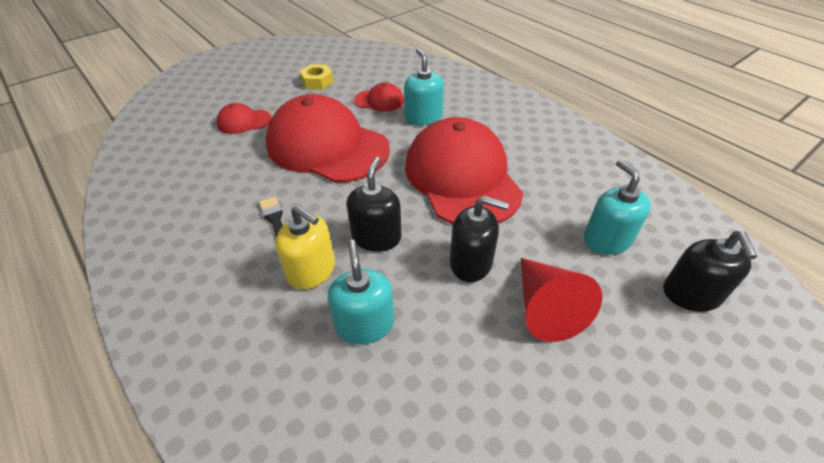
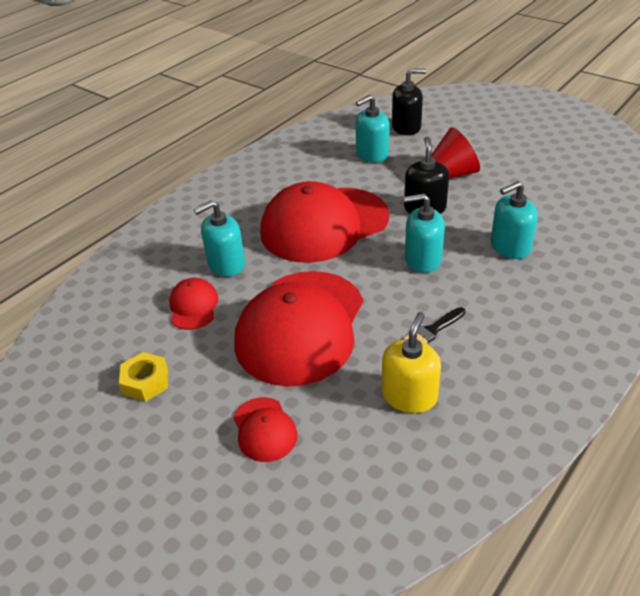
camera: 100 degrees left, 5 degrees down
yellow soap dispenser [275,205,335,290] -> yellow soap dispenser moved to [382,312,441,413]
black soap dispenser [347,157,402,252] -> turquoise soap dispenser [404,193,445,273]

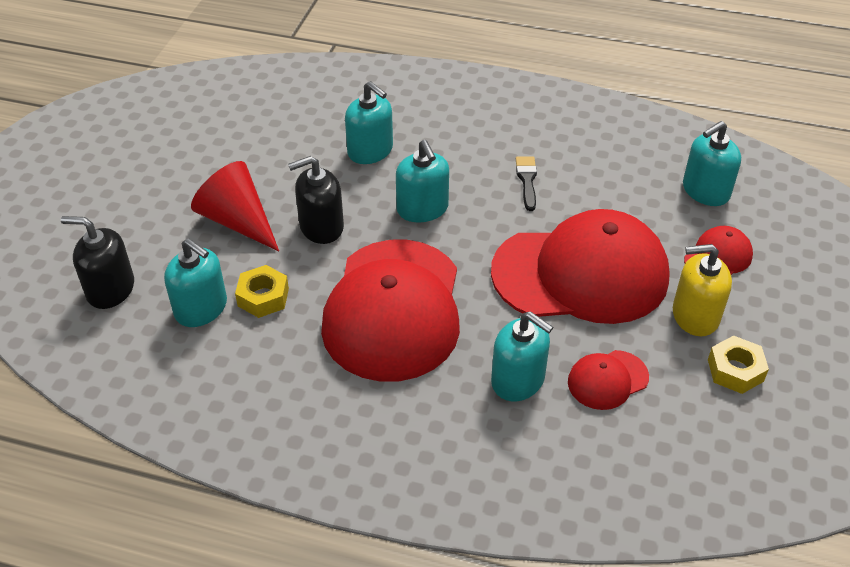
camera: 115 degrees left, 5 degrees up
red cap [260,181,390,263] -> red cap turned 60 degrees clockwise [321,240,460,382]
yellow soap dispenser [382,312,441,413] -> yellow soap dispenser moved to [673,244,732,336]
black soap dispenser [392,68,426,135] -> black soap dispenser turned 45 degrees counterclockwise [61,216,134,309]
black brush [403,307,465,344] -> black brush turned 120 degrees counterclockwise [516,156,537,211]
none -> yellow nut [235,265,289,318]
none -> turquoise soap dispenser [683,121,741,206]

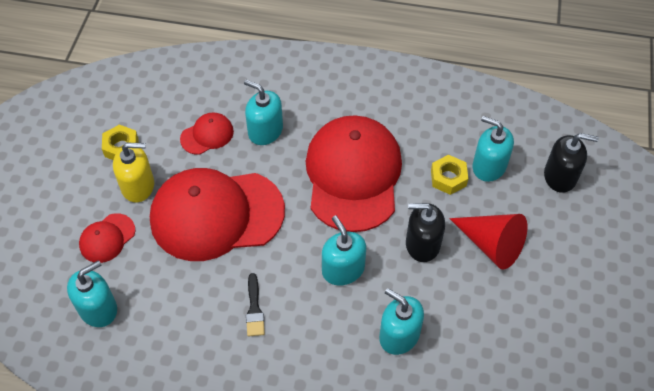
camera: 175 degrees right, 10 degrees up
black soap dispenser [288,156,344,244] -> black soap dispenser turned 150 degrees counterclockwise [406,203,445,262]

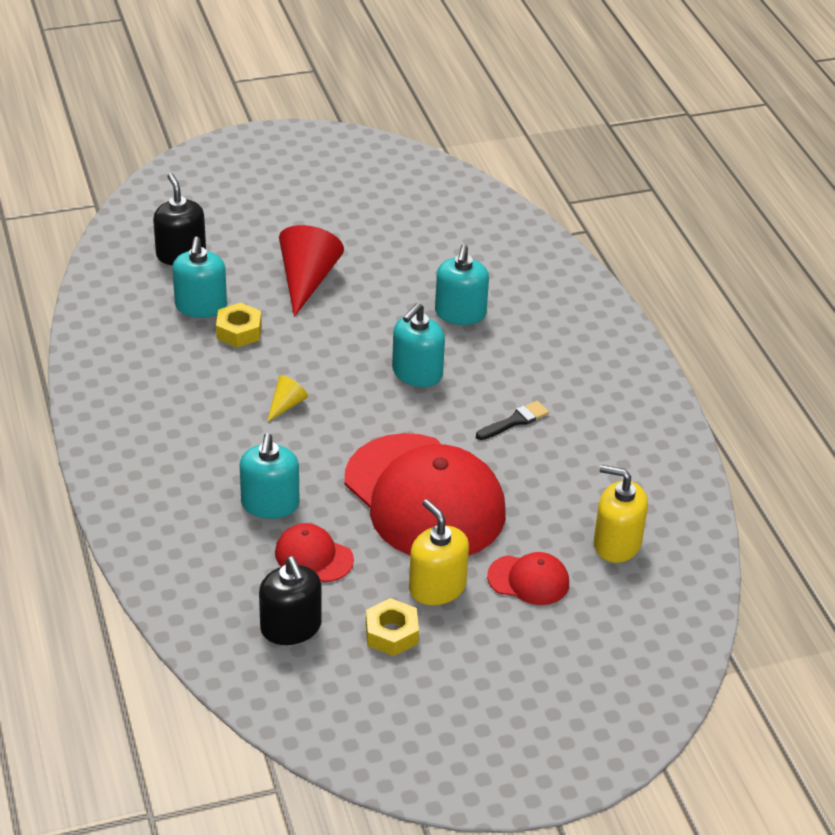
camera: 120 degrees left, 15 degrees down
turquoise soap dispenser [67,260,117,327] -> yellow soap dispenser [594,465,648,563]
red cap [306,115,402,232] -> yellow cone [267,375,308,422]
black soap dispenser [406,203,445,262] -> black soap dispenser moved to [259,556,322,645]

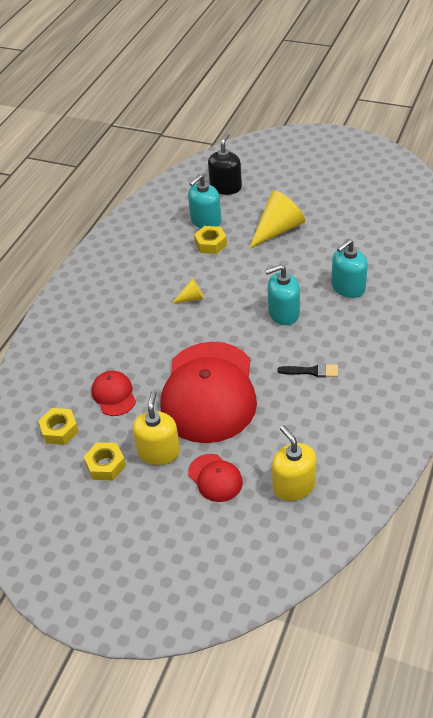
camera: 45 degrees right, 5 degrees up
turquoise soap dispenser [240,433,299,519] -> none
black soap dispenser [259,556,322,645] -> yellow nut [38,408,79,445]
red cone [279,225,344,317] -> yellow cone [249,190,305,248]

